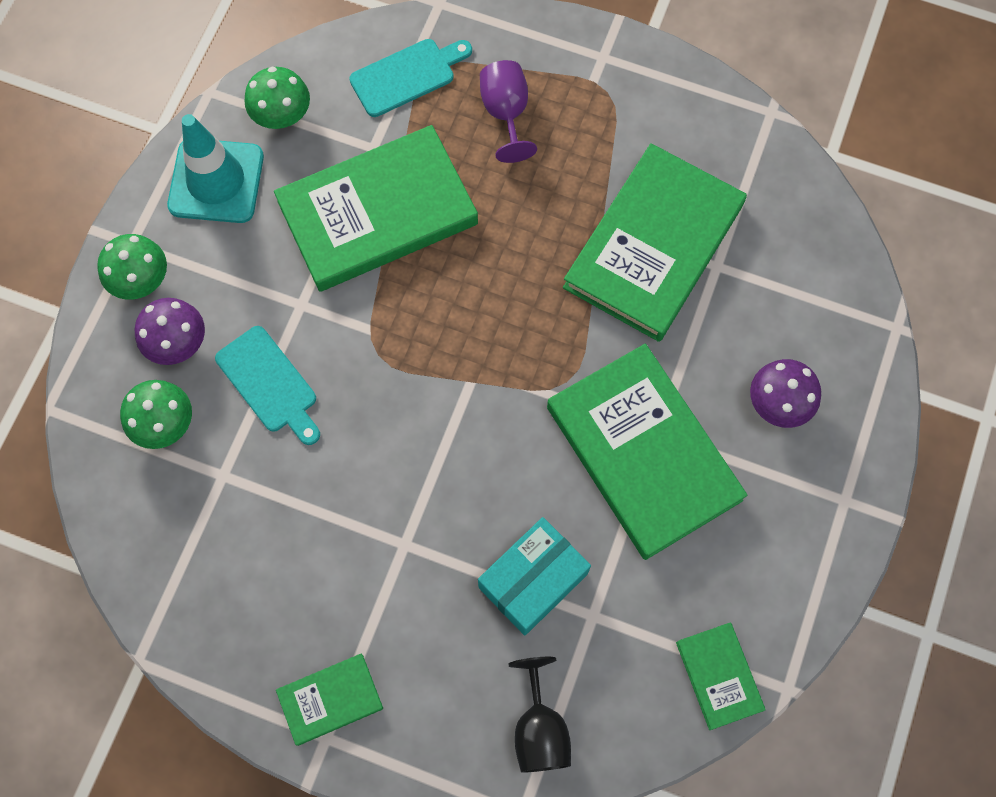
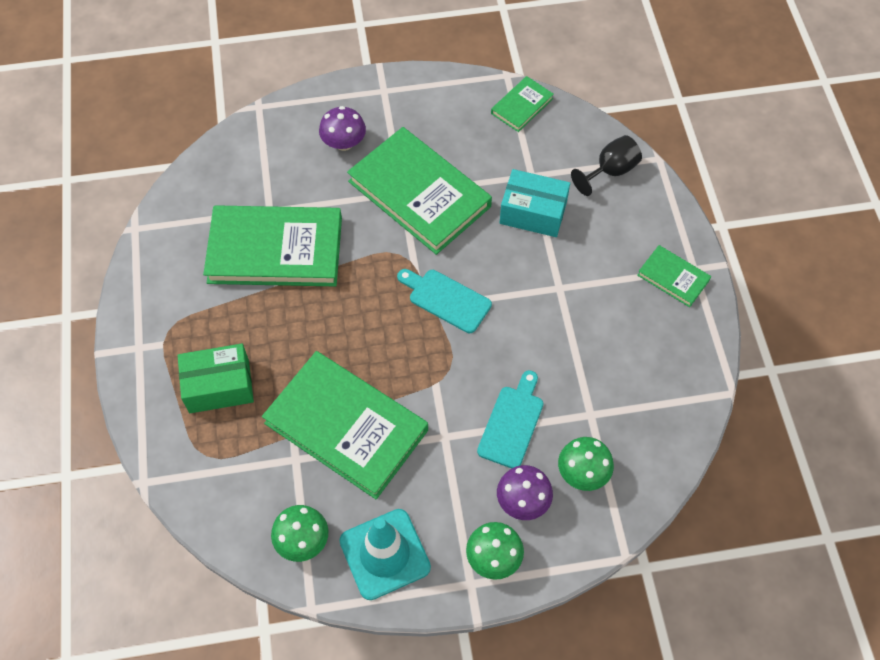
camera: 120 degrees left, 10 degrees down
turquoise cutting board [349,39,472,117] -> turquoise cutting board moved to [397,269,492,333]
purple goblet [480,60,537,163] -> green box [178,344,254,413]
green book [547,344,747,560] -> green book turned 75 degrees counterclockwise [347,127,492,255]

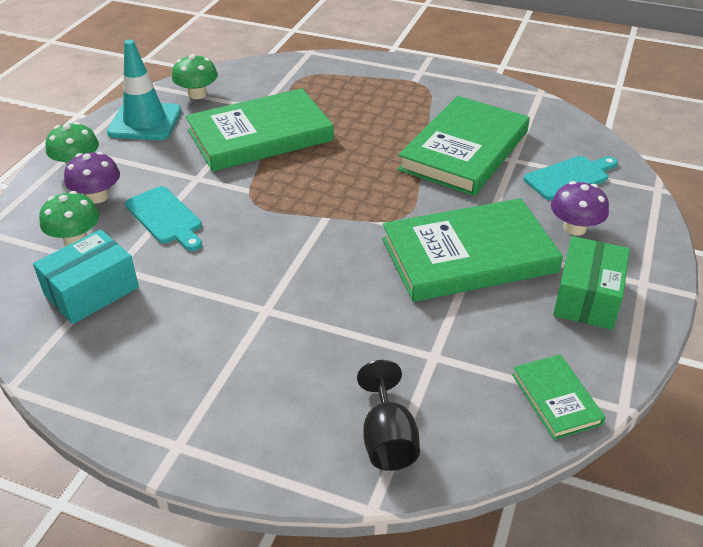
camera: 120 degrees right, 20 degrees down
green box [178,344,254,413] -> green box moved to [553,236,630,330]
turquoise cutting board [397,269,492,333] -> turquoise cutting board moved to [524,156,618,200]
turquoise box [500,169,570,237] -> turquoise box moved to [33,230,139,324]
green book [637,245,711,307] -> none

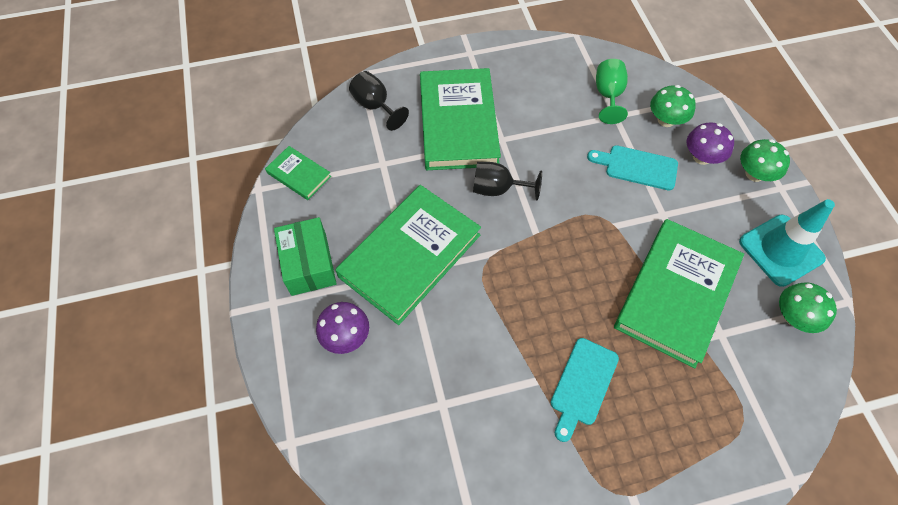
camera: 145 degrees right, 20 degrees up
turquoise box [33,230,139,324] -> green goblet [596,59,628,124]
green book [398,96,530,196] -> green book moved to [420,68,501,170]
turquoise cutting board [524,156,618,200] -> turquoise cutting board moved to [551,338,619,442]
none -> black goblet [473,162,542,200]

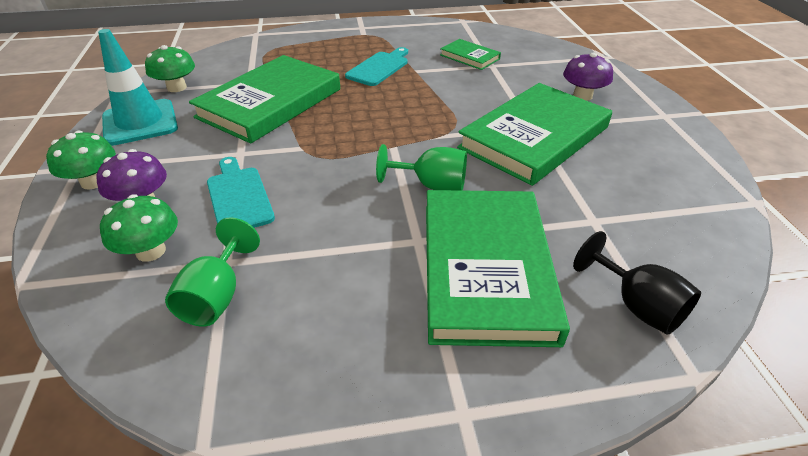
camera: 175 degrees left, 20 degrees down
green book [265,146,331,200] -> green book moved to [440,39,501,70]
green box [274,217,337,296] -> none
black goblet [473,162,542,200] -> green goblet [376,144,467,191]
turquoise cutting board [587,145,678,191] -> turquoise cutting board turned 135 degrees counterclockwise [207,157,275,228]

